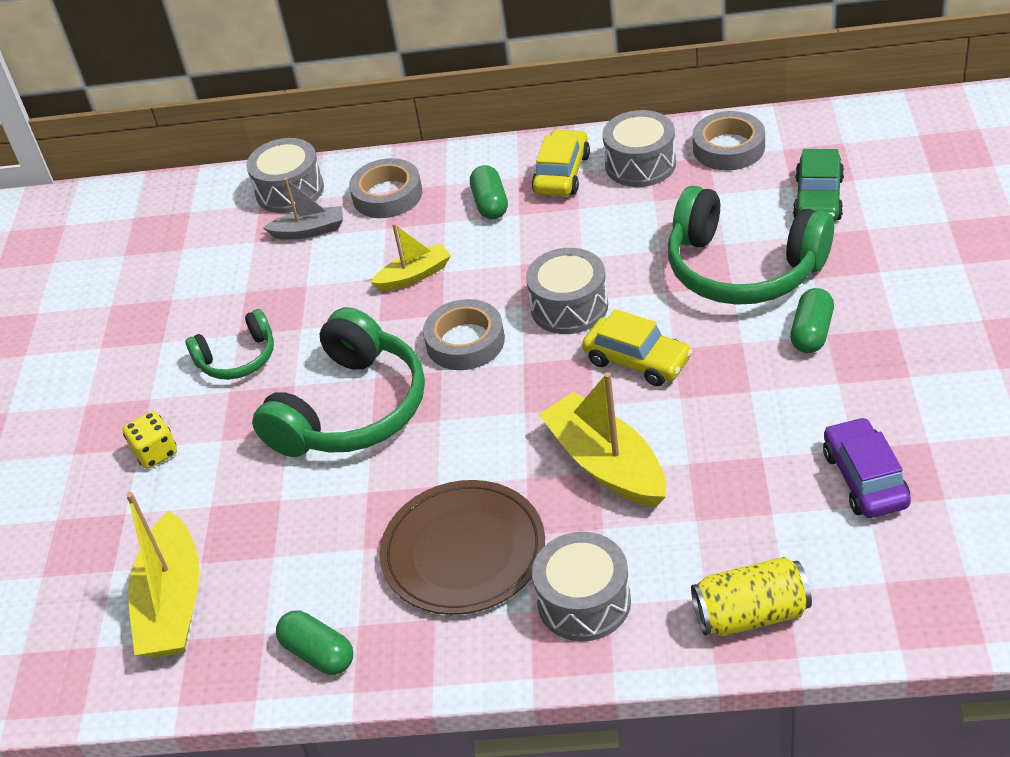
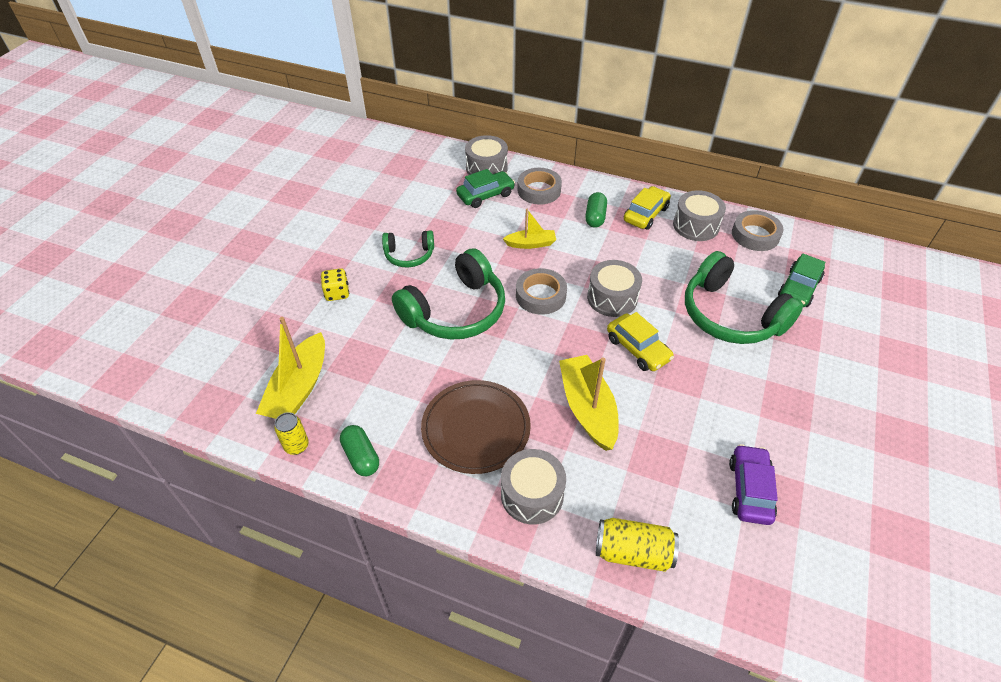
camera: 15 degrees right, 5 degrees up
grey boat [263,178,343,239] -> green car [456,169,515,208]
green capsule [790,288,834,353] -> none
none -> yellow can [274,412,309,455]

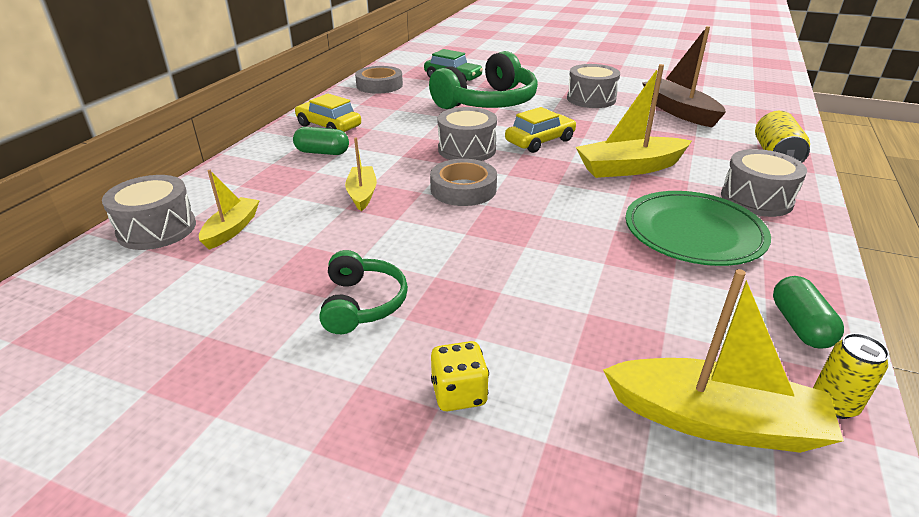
camera: 90 degrees left, 15 degrees down
green capsule [340,425,379,476] -> green capsule turned 60 degrees counterclockwise [773,276,844,348]
green headphones [392,248,505,340] -> none
brown plate [421,380,531,474] -> green plate [625,191,771,266]
green car [456,169,515,208] -> yellow boat [199,170,260,250]
grey tape [517,168,562,205] -> none
grey drum [673,190,726,241] -> grey drum moved to [567,64,620,108]
purple car [729,444,778,525] -> brown boat [642,26,726,128]

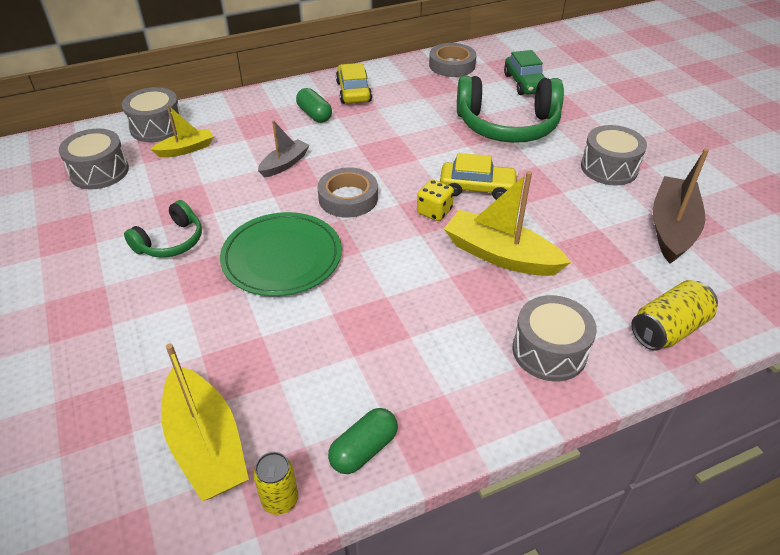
camera: 45 degrees right, 10 degrees up
yellow boat [345,138,377,211] -> grey boat [258,120,310,178]
yellow dice [431,341,489,411] -> yellow dice moved to [417,180,454,221]
grey drum [437,107,497,161] -> grey drum moved to [59,129,129,189]
green plate [625,191,771,266] -> green plate moved to [220,212,342,296]

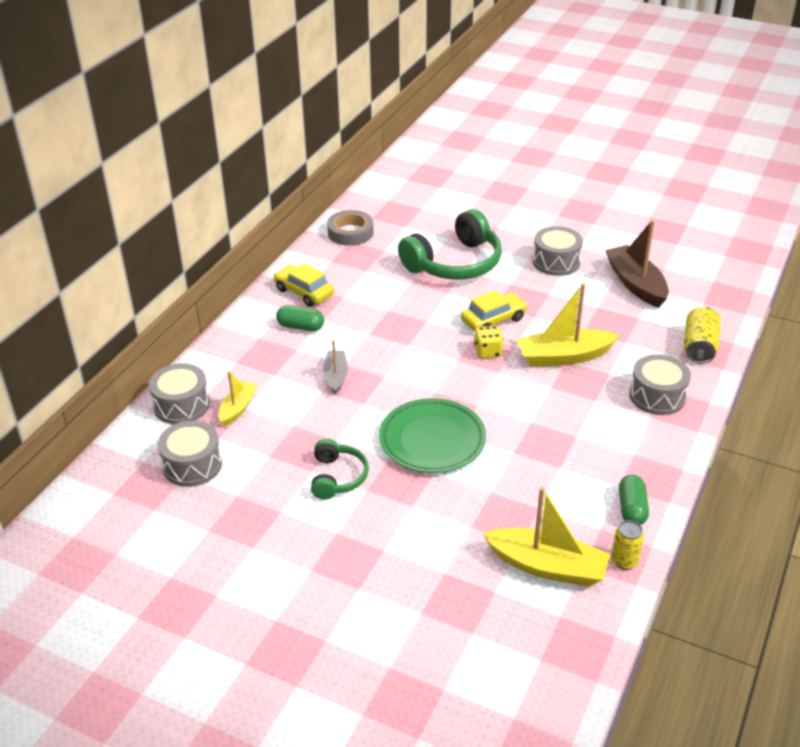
camera: 40 degrees left, 5 degrees down
grey tape [317,168,378,218] -> none
green car [504,50,545,95] -> none

